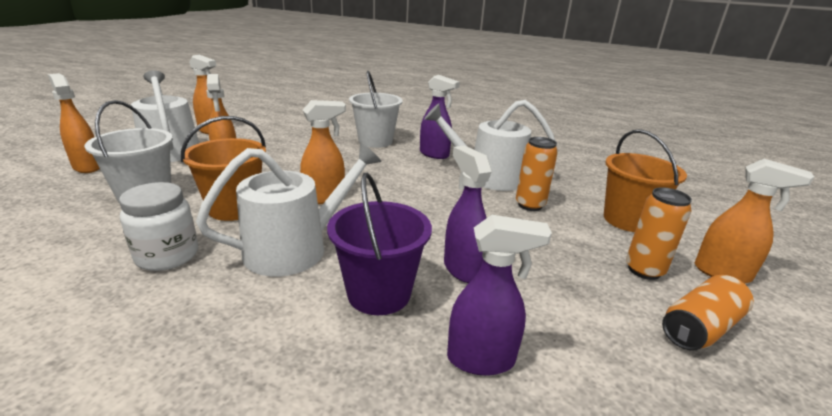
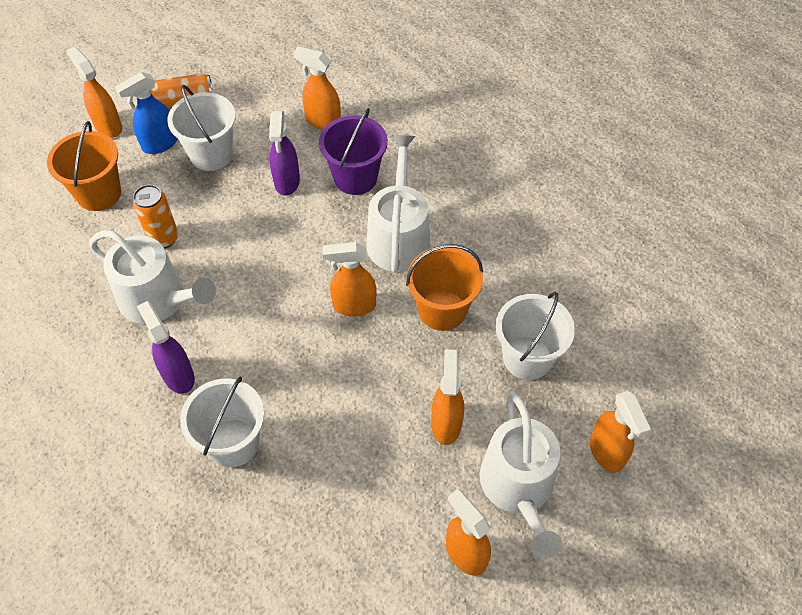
camera: 155 degrees left, 30 degrees up
white jar [119,182,198,271] -> none
white watering can [196,142,382,277] -> white watering can turned 105 degrees clockwise [367,135,431,273]
purple spray bottle [447,215,552,375] -> orange spray bottle [293,46,341,130]
orange can [626,187,692,280] -> blue spray bottle [115,72,178,154]
none -> white bucket [167,85,236,171]

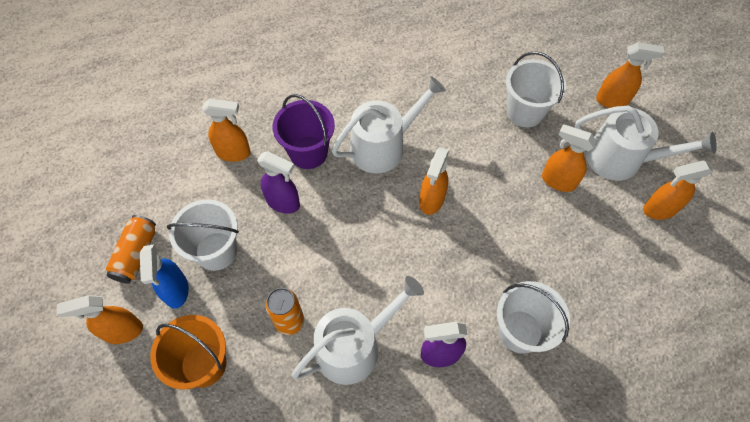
camera: 65 degrees left, 5 degrees up
orange spray bottle [293,46,341,130] -> orange spray bottle turned 135 degrees counterclockwise [202,99,251,162]
white watering can [367,135,431,273] -> white watering can turned 120 degrees clockwise [331,76,446,173]
orange bucket [406,244,483,331] -> none

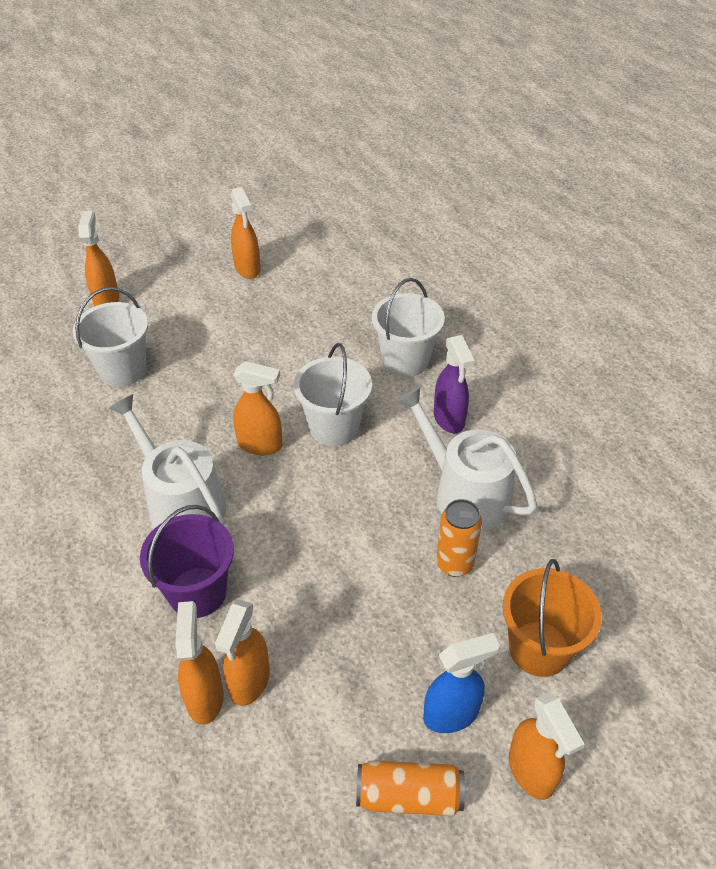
camera: 100 degrees left, 15 degrees down
white bucket [167,199,239,271] -> white bucket moved to [294,343,372,446]
purple spray bottle [257,151,300,214] -> none
orange spray bottle [542,124,596,192] -> orange spray bottle moved to [215,600,270,706]
white watering can [575,106,717,181] -> none

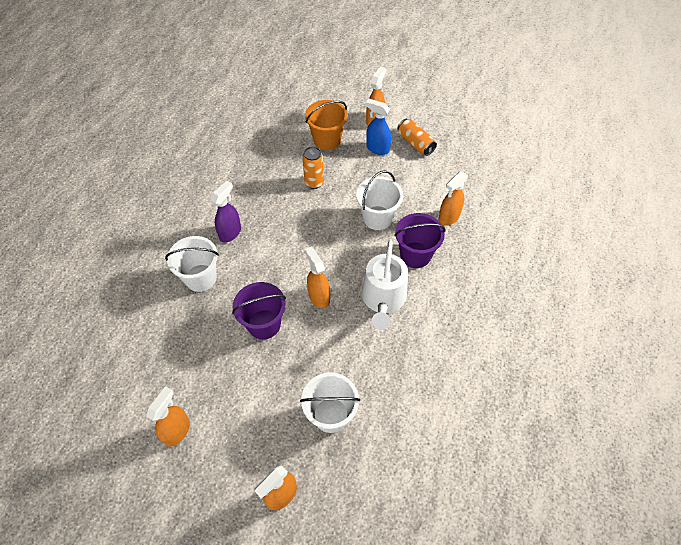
camera: 130 degrees left, 10 degrees up
orange spray bottle [215,600,270,706] -> none
white bucket [294,343,372,446] -> white bucket moved to [356,170,403,230]
white watering can [397,386,537,531] -> none
none -> purple bucket [232,282,286,340]

